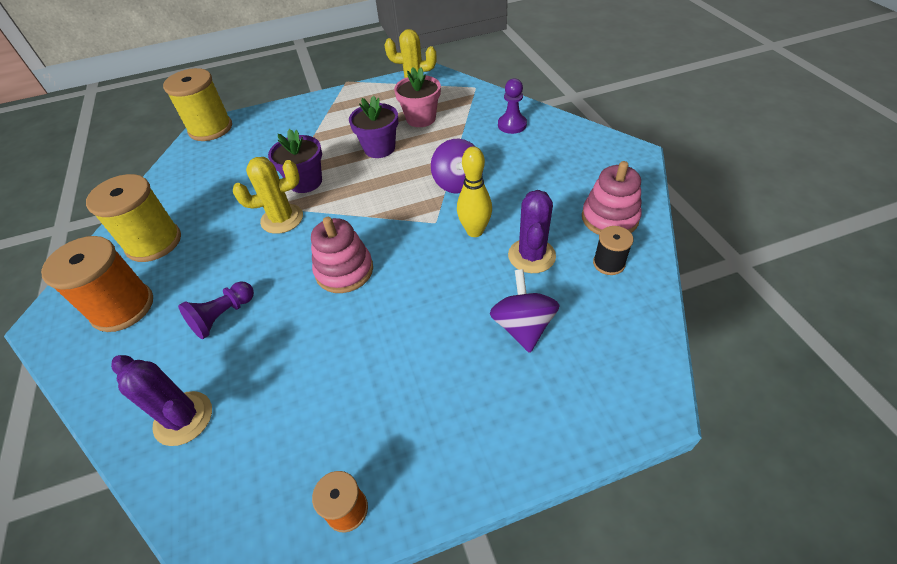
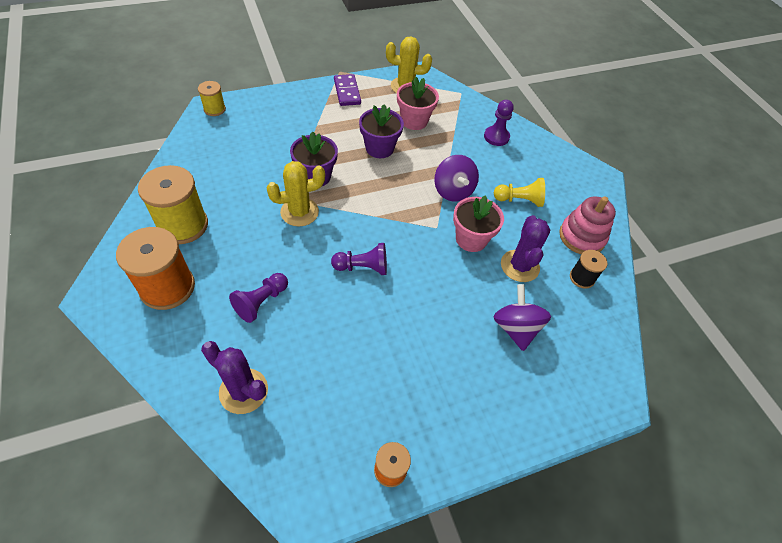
camera: 10 degrees left, 5 degrees up
yellow spool [163,68,232,141] -> yellow spool [198,81,226,116], size x0.52
pink stacking toy [311,217,373,293] -> purple pawn [331,243,387,275]
yellow bowling pin [457,146,492,237] -> pink flower pot [453,195,504,252]
none -> purple domino [334,74,361,106]
none -> yellow pawn [494,178,545,207]

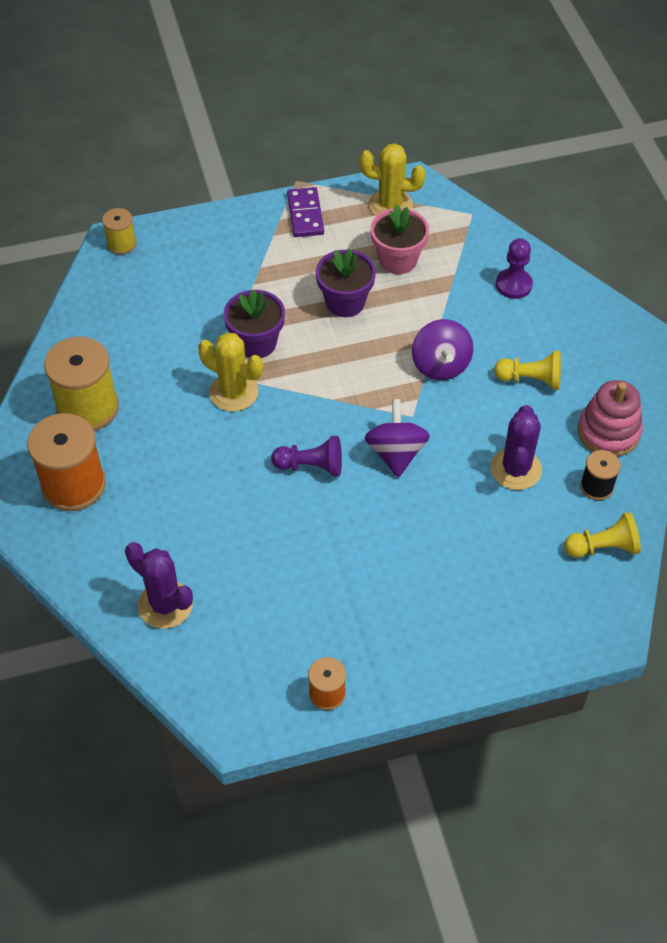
camera: 10 degrees right, 0 degrees up
purple pawn [229,273,288,323] -> none
yellow cactus [267,161,325,227] -> yellow cactus turned 45 degrees clockwise [198,332,263,412]
pink flower pot [453,195,504,252] -> none
purple spinning top [494,284,551,351] -> purple spinning top moved to [365,399,430,478]
none -> yellow pawn [564,512,641,558]

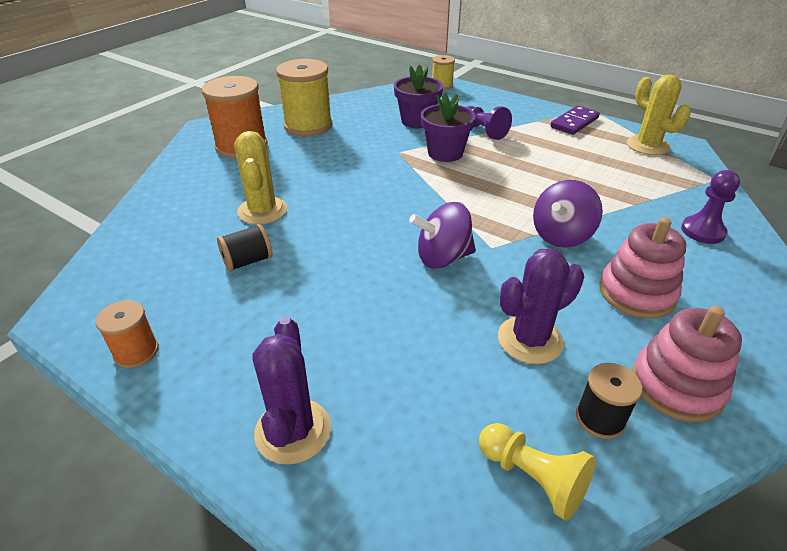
camera: 50 degrees right, 15 degrees down
purple cactus [125,542,193,629] -> purple cactus moved to [252,317,331,465]
yellow cactus [198,332,263,412] -> yellow cactus moved to [235,131,287,224]
purple pawn [271,436,342,477] -> purple pawn moved to [467,106,512,140]
purple flower pot [316,249,376,317] -> purple flower pot moved to [394,65,443,128]
purple spinning top [365,399,430,478] -> purple spinning top turned 150 degrees counterclockwise [409,202,476,268]
pink flower pot [371,205,429,274] -> none
yellow pawn [494,351,561,390] -> pink stacking toy [599,217,686,319]
none -> black spool [217,224,272,272]

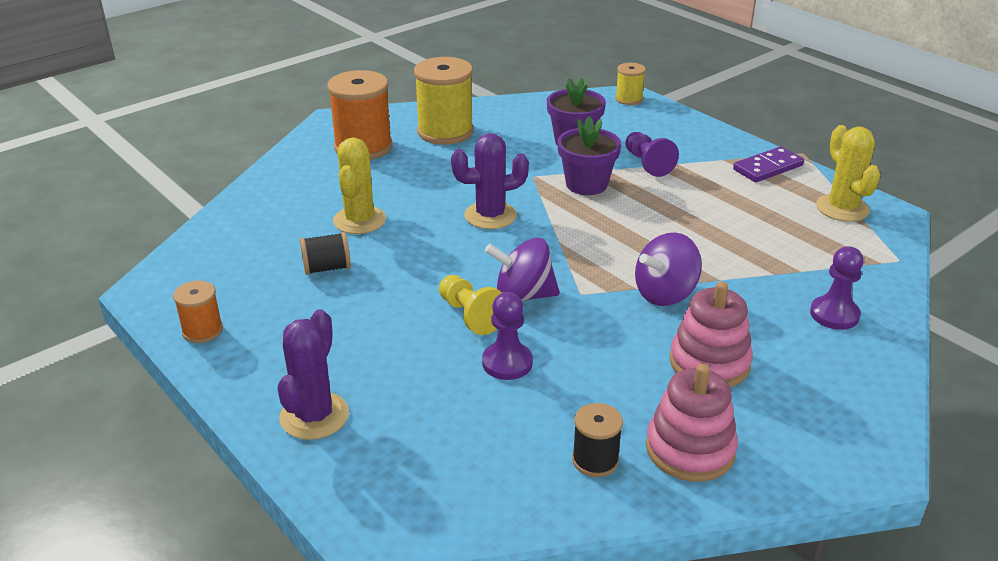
camera: 15 degrees right, 5 degrees down
yellow pawn [479,423,596,521] -> yellow pawn moved to [439,275,502,335]
purple cactus [498,248,584,364] -> purple cactus moved to [451,133,529,229]
none -> purple pawn [482,292,533,380]

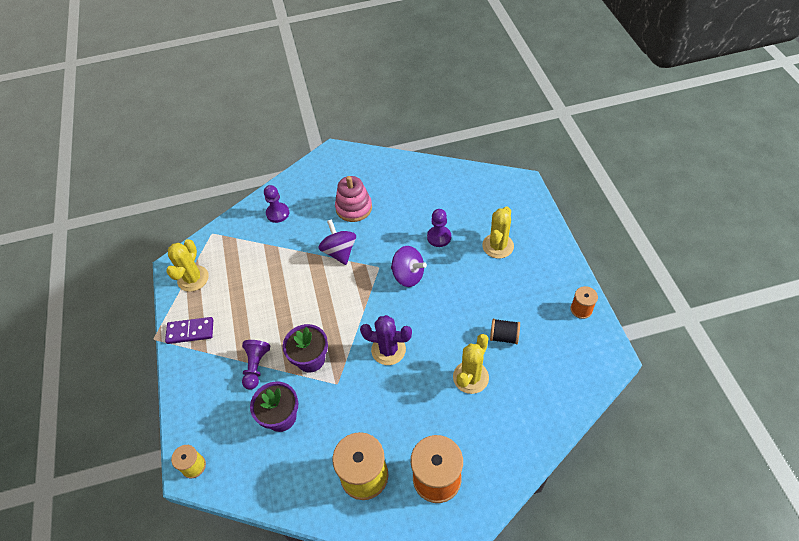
camera: 150 degrees left, 20 degrees up
purple cactus [277,309,349,440] -> none
yellow pawn [439,275,502,335] -> none
black spool [572,403,623,477] -> none
purple spinning top [635,232,702,306] -> purple spinning top turned 105 degrees counterclockwise [318,219,356,265]
pink stacking toy [646,364,738,482] -> none
none -> yellow cactus [482,206,514,259]

